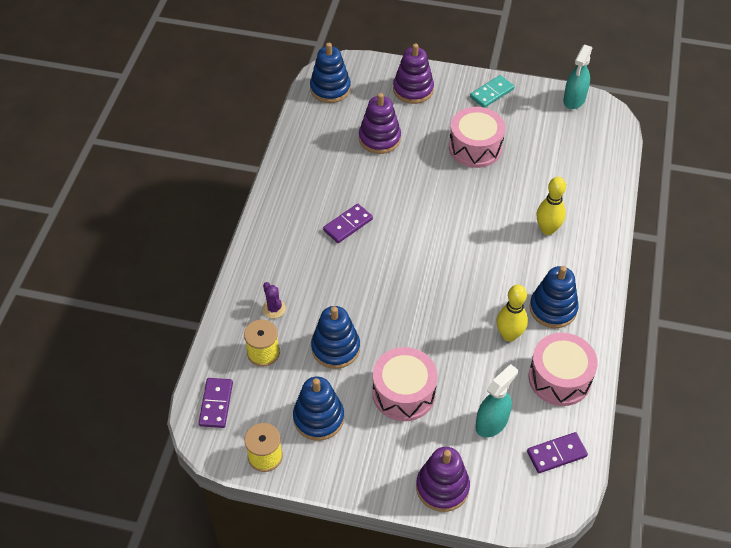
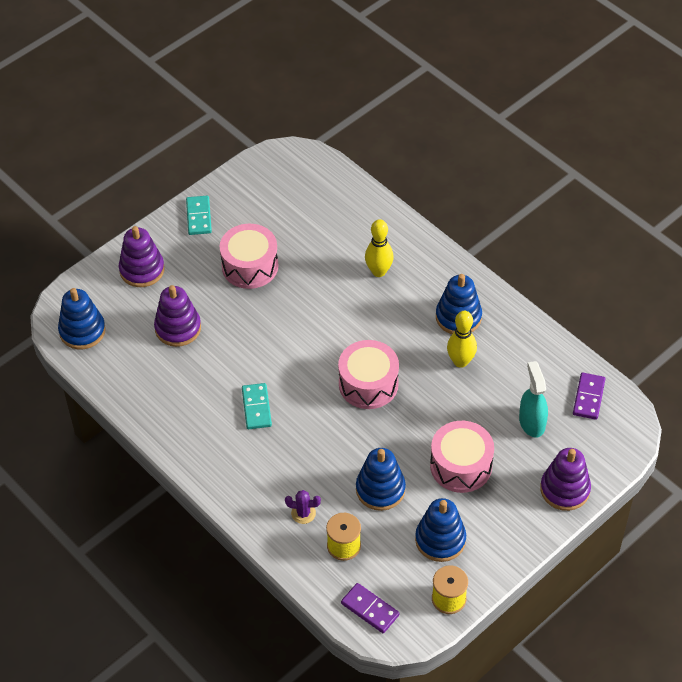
camera: 55 degrees left, 0 degrees up
purple domino [323,204,373,243] -> turquoise domino [242,383,272,429]
pink drum [529,333,598,406] -> pink drum moved to [338,340,399,409]
turquoise spray bottle [563,44,592,109] -> none

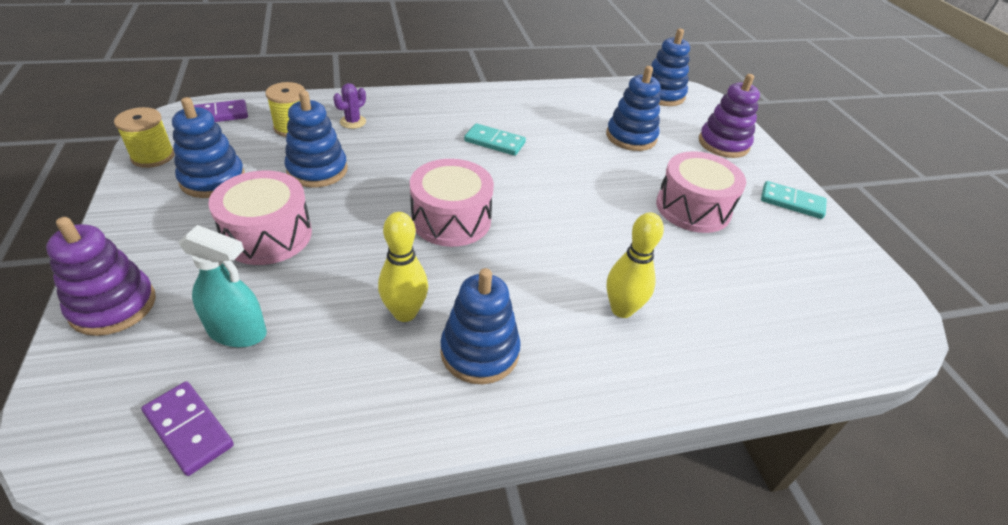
camera: 115 degrees right, 10 degrees down
purple stacking toy [154,285,201,347] -> blue stacking toy [606,66,661,151]

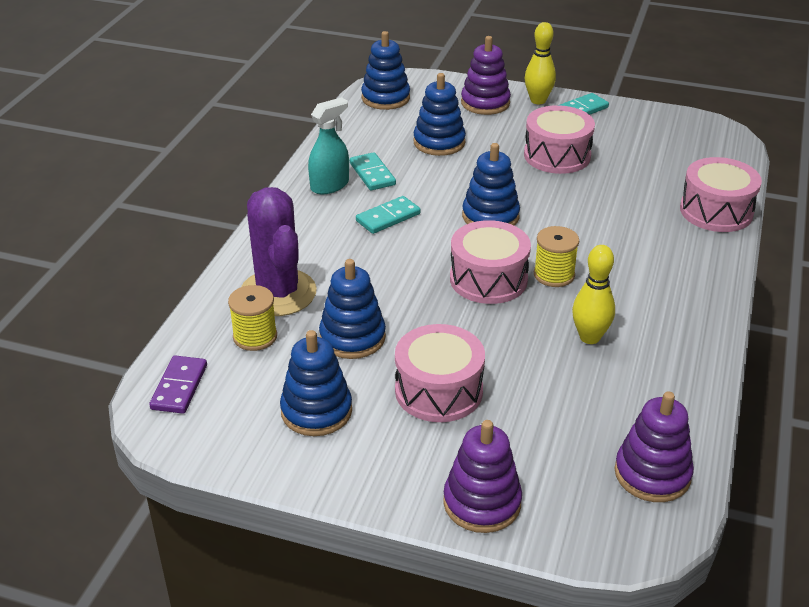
camera: 55 degrees left, 5 degrees down
yellow spool [114,107,175,168] -> yellow spool moved to [534,226,579,287]
purple domino [141,381,234,476] -> purple stacking toy [615,391,694,502]
turquoise spray bottle [179,225,267,347] -> turquoise spray bottle moved to [308,97,349,194]
purple cactus [333,83,366,129] -> purple cactus [241,187,317,316], size x2.49
blue stacking toy [440,268,521,384] -> blue stacking toy moved to [462,143,520,226]
yellow bowling pin [607,213,664,318] -> yellow bowling pin moved to [525,22,556,104]
none -> turquoise domino [350,152,396,191]
none -> pink drum [680,157,762,232]

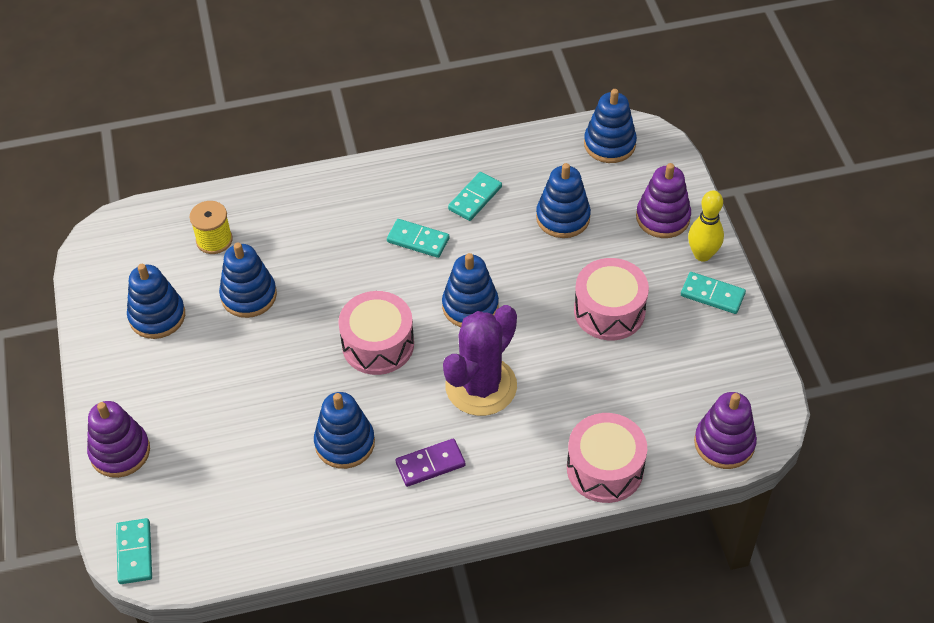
camera: 60 degrees right, 15 degrees up
purple domino [149,356,207,414] -> purple domino moved to [396,439,465,487]
purple cactus [241,187,317,316] -> purple cactus moved to [443,305,517,416]
turquoise spray bottle [308,97,349,194] -> none
pink drum [395,324,485,422] -> none
yellow spool [534,226,579,287] -> none
yellow bowling pin [572,245,615,344] -> blue stacking toy [314,392,375,469]
purple stacking toy [615,391,694,502] -> purple stacking toy moved to [694,392,757,469]
none -> turquoise domino [116,518,152,584]

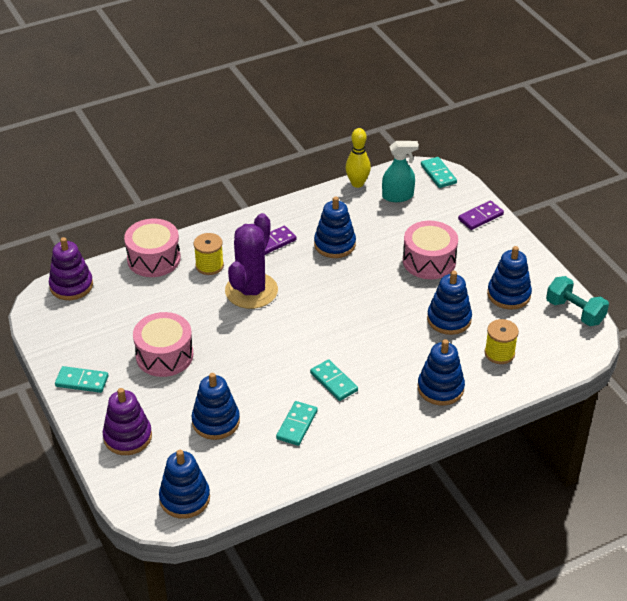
camera: 165 degrees right, 10 degrees down
purple stacking toy [87,401,150,478] -> purple domino [458,200,504,230]
pink drum [338,291,414,375] -> pink drum moved to [403,221,458,279]
turquoise domino [387,219,449,258] -> turquoise domino turned 45 degrees clockwise [310,359,358,401]
blue stacking toy [442,253,499,327] -> blue stacking toy moved to [418,339,465,406]
yellow bowling pin [688,190,724,261] -> yellow bowling pin moved to [346,128,371,188]
none -> yellow spool [194,233,224,275]
none -> turquoise spray bottle [382,141,419,202]
none -> turquoise dumbbell [546,276,609,326]

